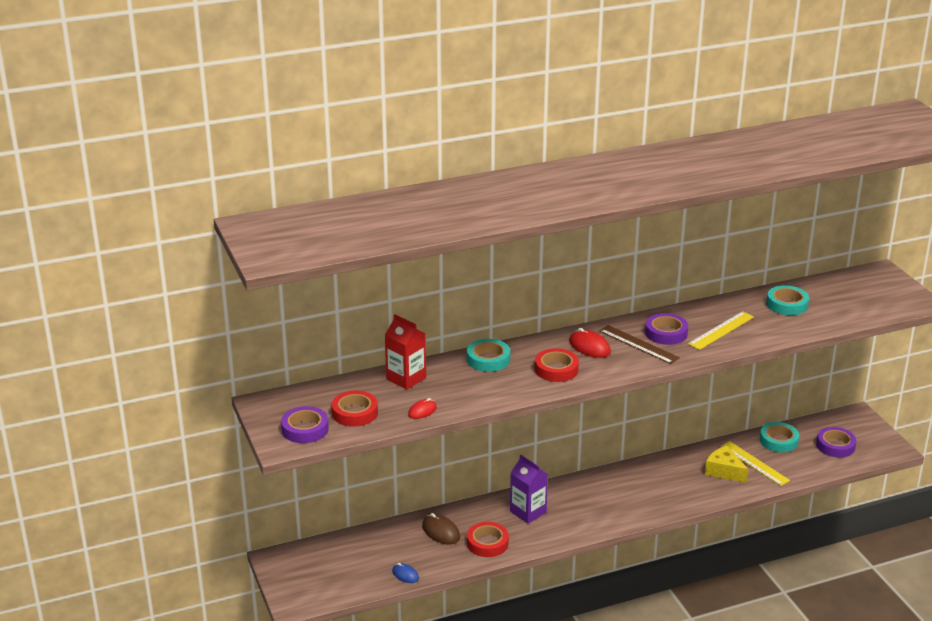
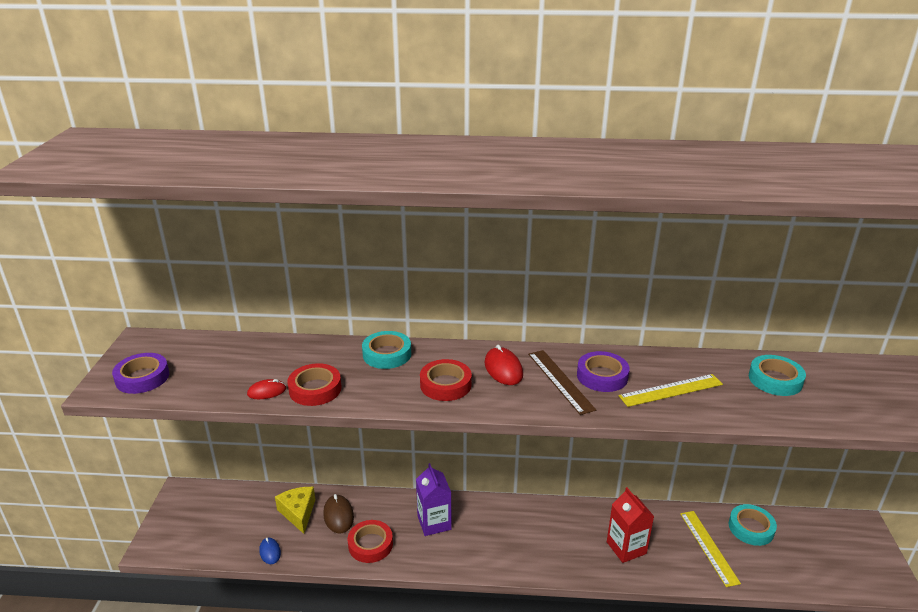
camera: 25 degrees right, 0 degrees up
red tape [332,391,378,427] -> red tape moved to [287,363,342,406]
red carton [385,314,426,390] -> red carton moved to [607,487,654,563]
yellow cheese [705,446,748,483] -> yellow cheese moved to [275,487,315,534]
purple tape [816,427,857,458] -> none

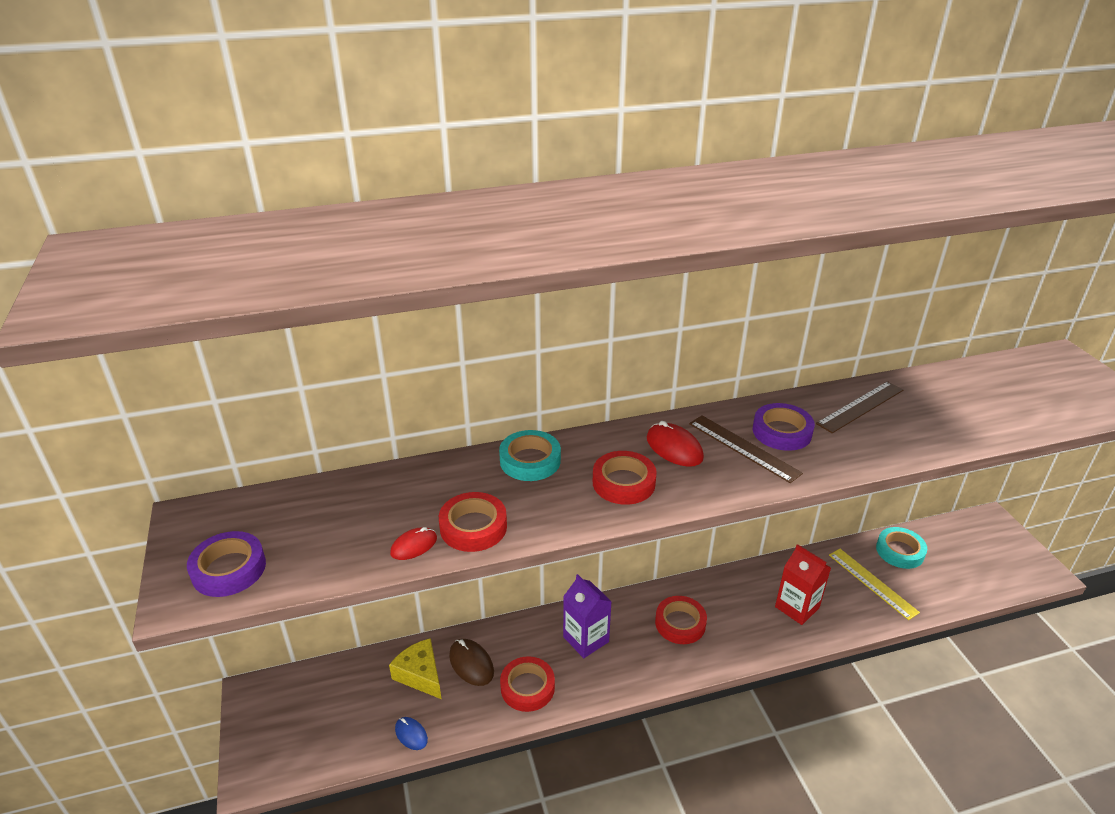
camera: 20 degrees left, 5 degrees up
yellow ruler [618,374,723,407] -> none
turquoise tape [749,355,806,396] -> none
none -> red tape [655,596,707,644]
none -> brown ruler [816,381,903,433]

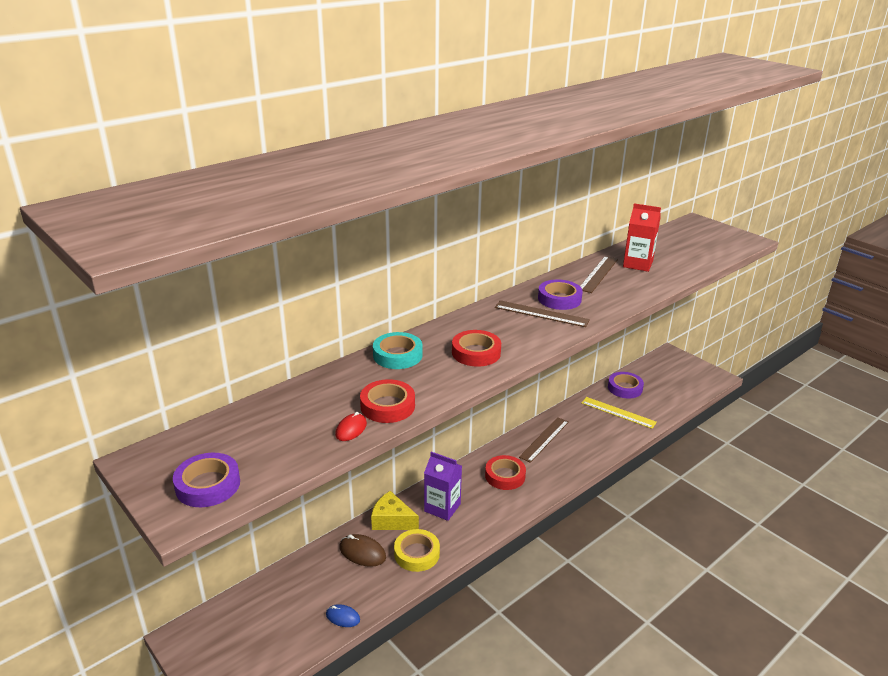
camera: 25 degrees left, 5 degrees down
yellow cheese [389,638,441,699] -> yellow cheese moved to [371,491,419,530]
red tape [500,656,555,712] -> yellow tape [394,529,440,572]
red mouse [647,421,704,467] -> none
red carton [775,544,831,625] -> red carton moved to [623,203,661,272]
turquoise tape [876,527,927,569] -> purple tape [608,372,644,399]
none -> brown ruler [519,417,569,463]

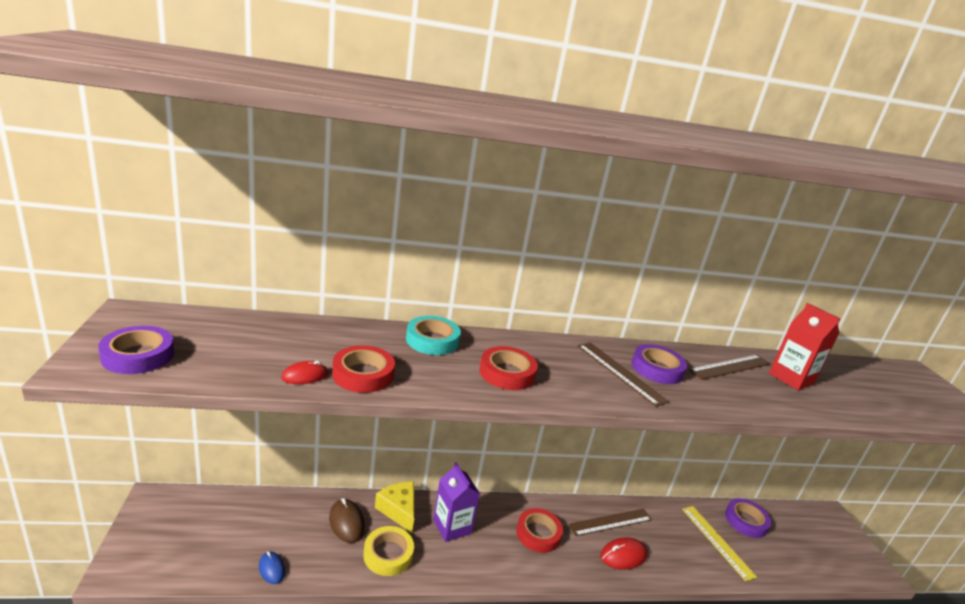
camera: 30 degrees right, 5 degrees down
none -> red mouse [600,538,647,569]

